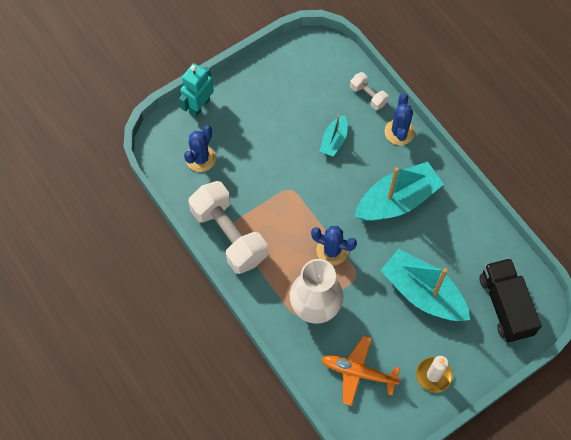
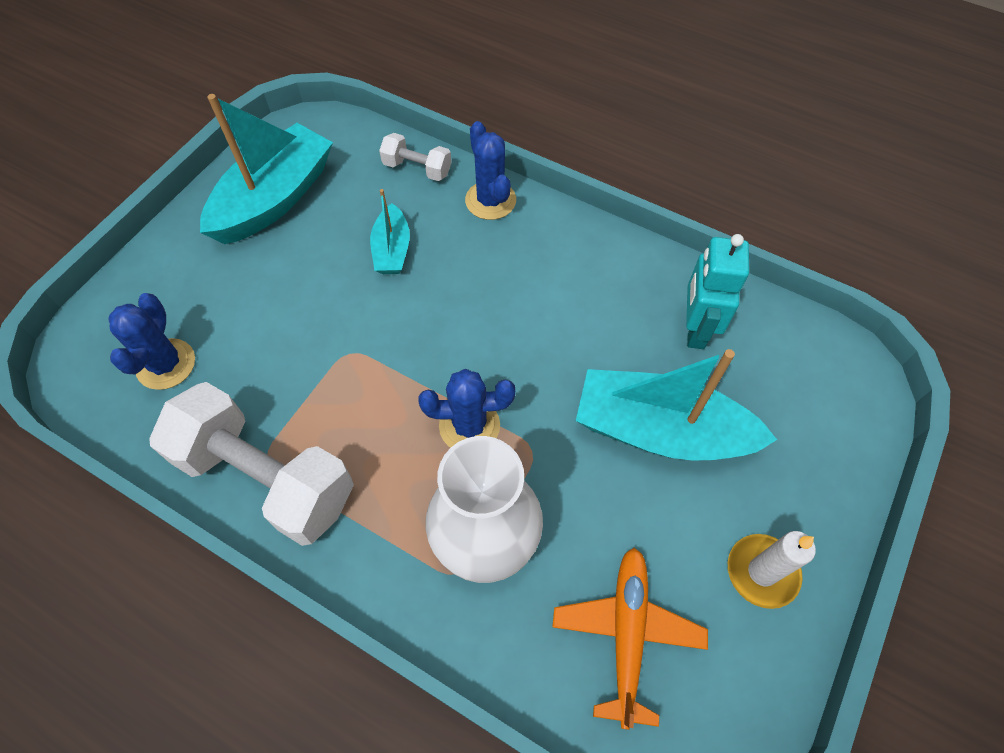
camera: 25 degrees left, 5 degrees down
turquoise robot [179,63,214,117] -> turquoise robot moved to [686,234,749,349]
orange plane [321,336,401,406] -> orange plane turned 105 degrees clockwise [552,547,708,730]
turquoise boat [355,162,444,221] -> turquoise boat moved to [200,94,333,244]
black truck [480,258,542,342] -> none

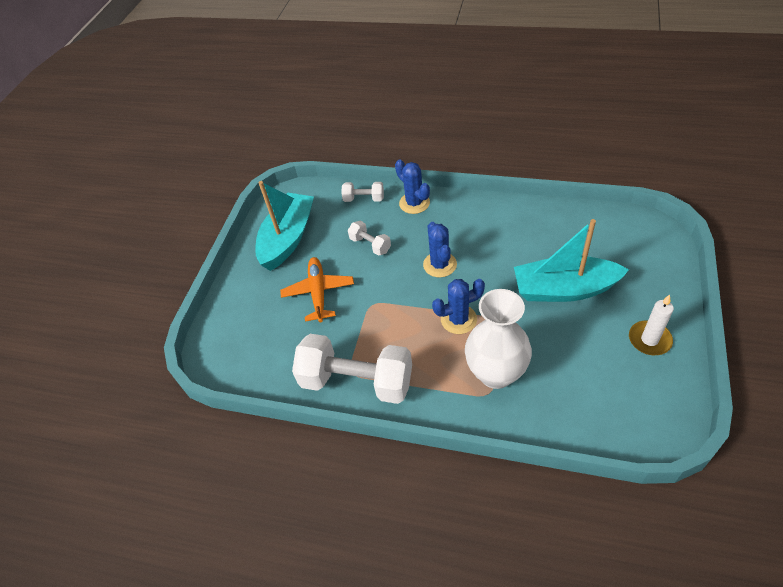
camera: 10 degrees left, 10 degrees down
blue cactus [108,293,195,390] -> blue cactus moved to [423,222,457,277]
turquoise boat [370,189,410,274] -> white dumbbell [348,221,391,256]
orange plane [552,547,708,730] -> orange plane moved to [280,257,354,322]
turquoise robot [686,234,749,349] -> none

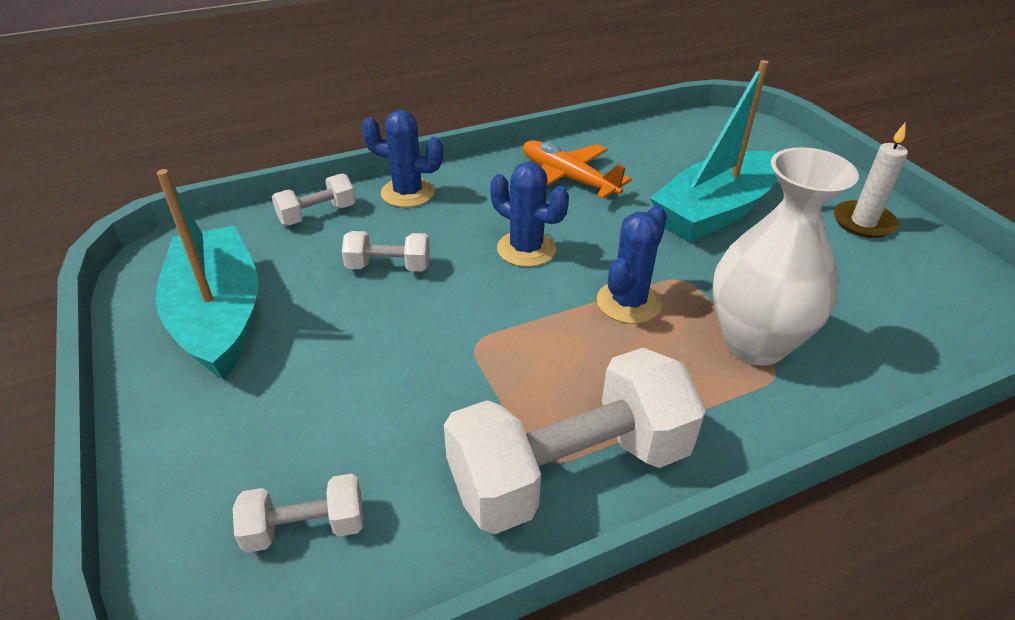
camera: 45 degrees left, 10 degrees down
orange plane [280,257,354,322] -> orange plane moved to [523,140,632,199]
none -> white dumbbell [233,474,363,553]

